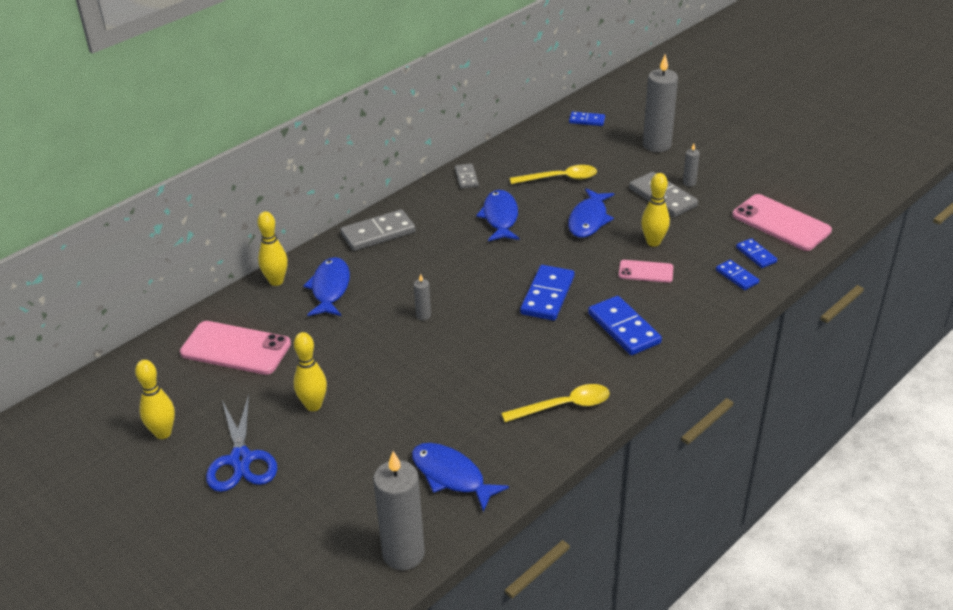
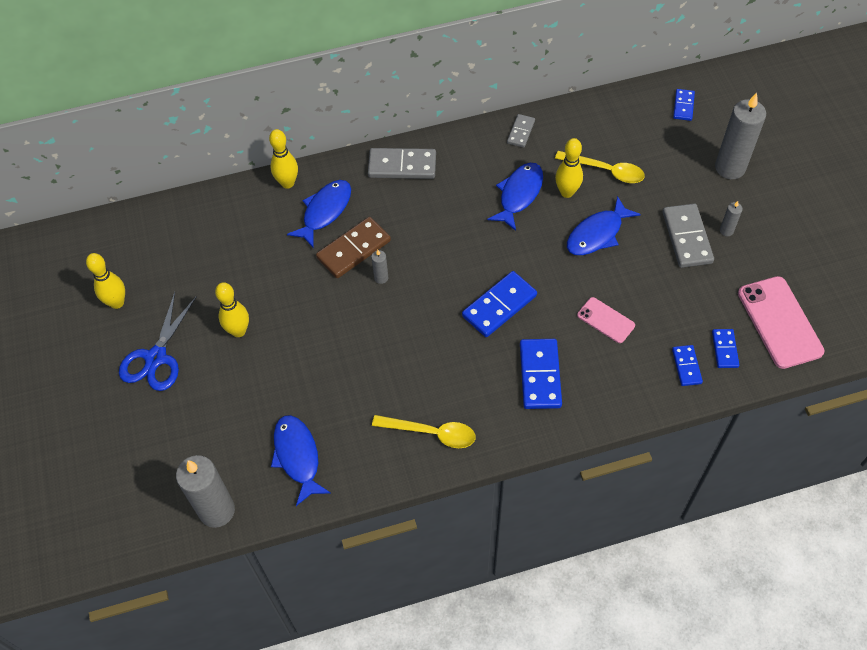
camera: 30 degrees right, 20 degrees up
pink phone [180,321,291,375] -> none
blue domino [569,112,605,126] -> blue domino turned 60 degrees clockwise [673,89,695,121]
yellow bowling pin [641,173,670,247] -> yellow bowling pin moved to [555,138,583,198]
none -> brown domino [316,217,391,278]

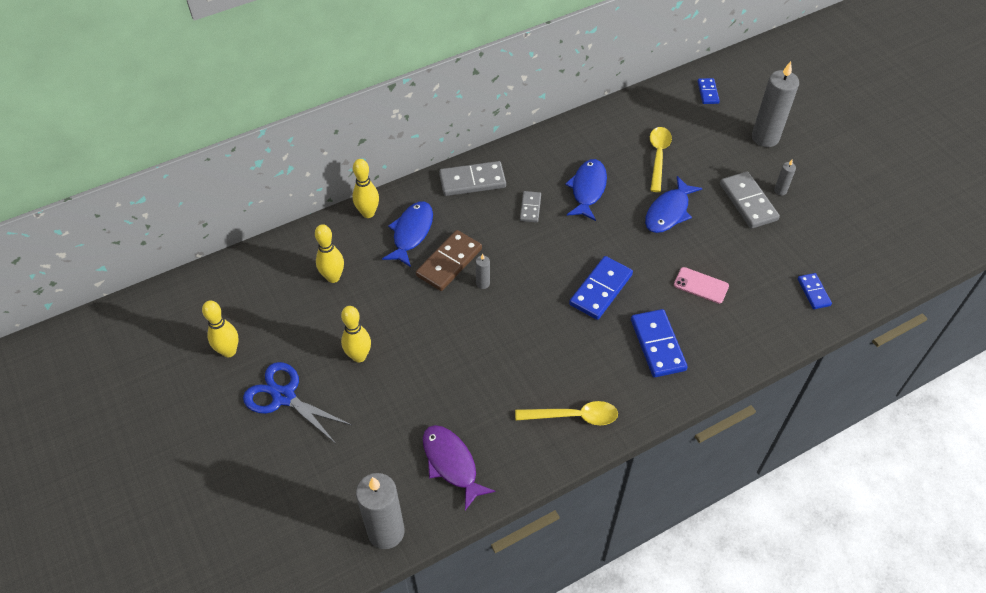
camera: 15 degrees left, 5 degrees down
blue scissors [119,292,197,391] -> blue scissors turned 120 degrees clockwise [243,362,351,443]
blue fish [271,415,331,506] -> purple fish [423,425,495,510]
grey domino [507,114,535,148] -> grey domino moved to [520,191,541,223]
yellow bowling pin [555,138,583,198] -> yellow bowling pin moved to [315,224,344,283]
yellow spoon [555,151,645,183] -> yellow spoon turned 90 degrees counterclockwise [650,127,672,192]
blue domino [672,345,703,386] -> none
pink phone [738,276,825,369] -> none

